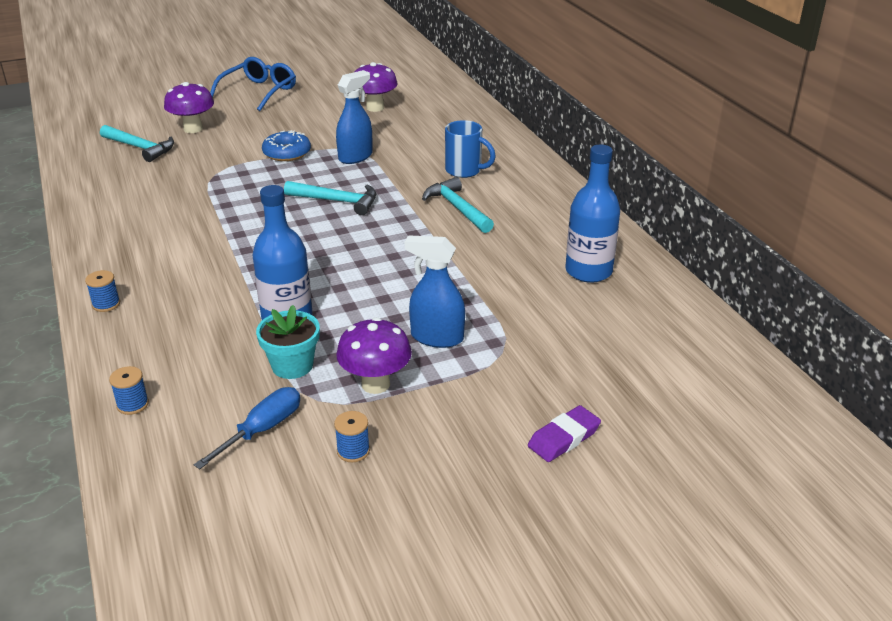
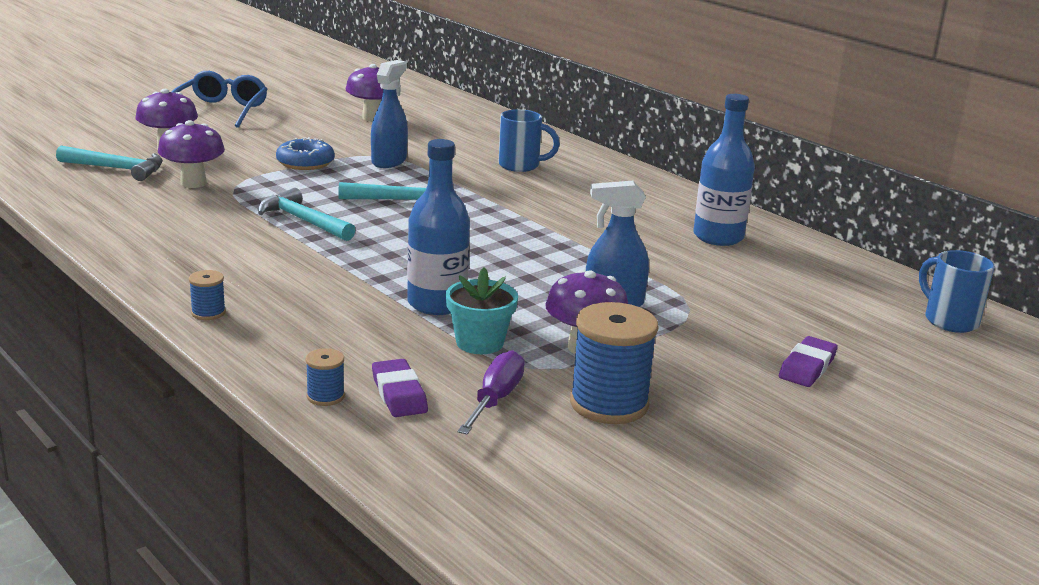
camera: 20 degrees left, 10 degrees down
blue screwdriver [194,387,300,469] -> purple screwdriver [457,350,525,434]
blue spool [334,411,370,462] -> blue spool [570,302,658,424], size x2.13
turquoise hammer [422,177,494,233] -> turquoise hammer moved to [258,188,355,241]
none -> purple mushroom [158,120,225,188]
none -> purple eraser [372,359,428,417]
none -> blue mug [919,250,995,333]

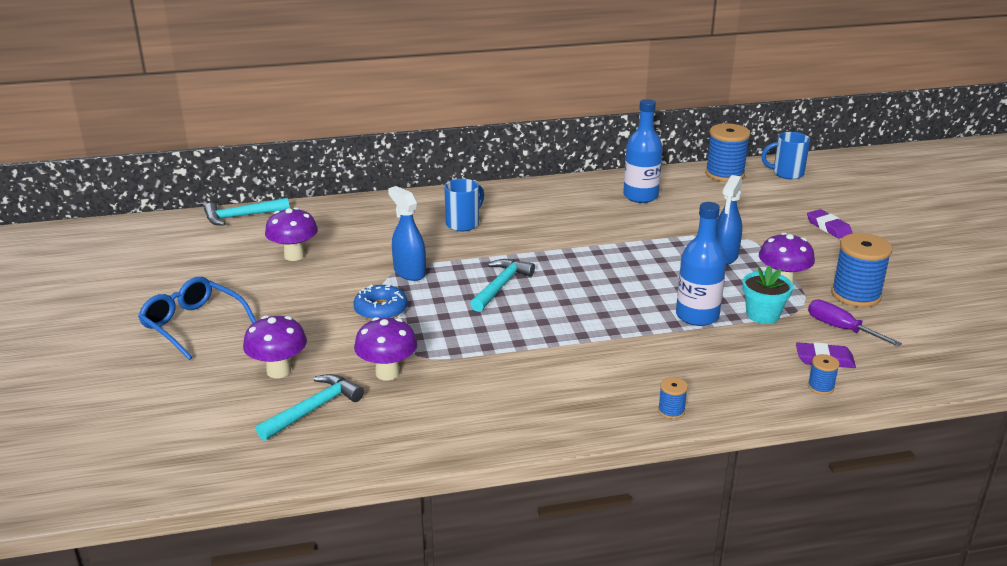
camera: 60 degrees left, 5 degrees up
turquoise hammer [258,188,355,241] -> turquoise hammer moved to [204,198,289,226]
none -> blue spool [705,123,750,182]

